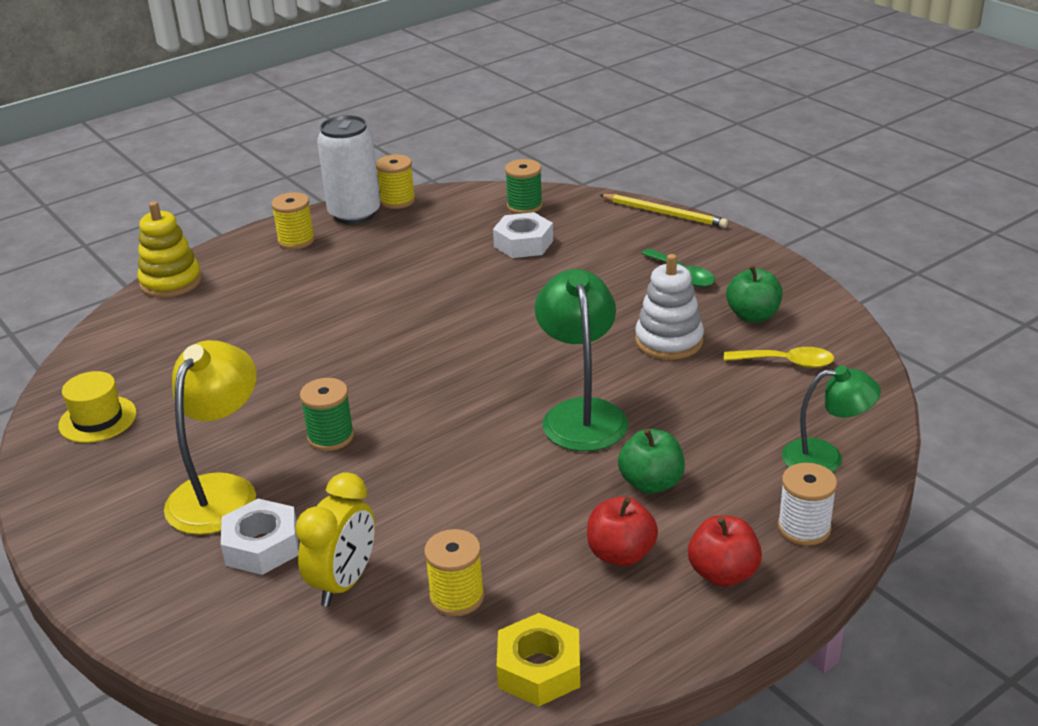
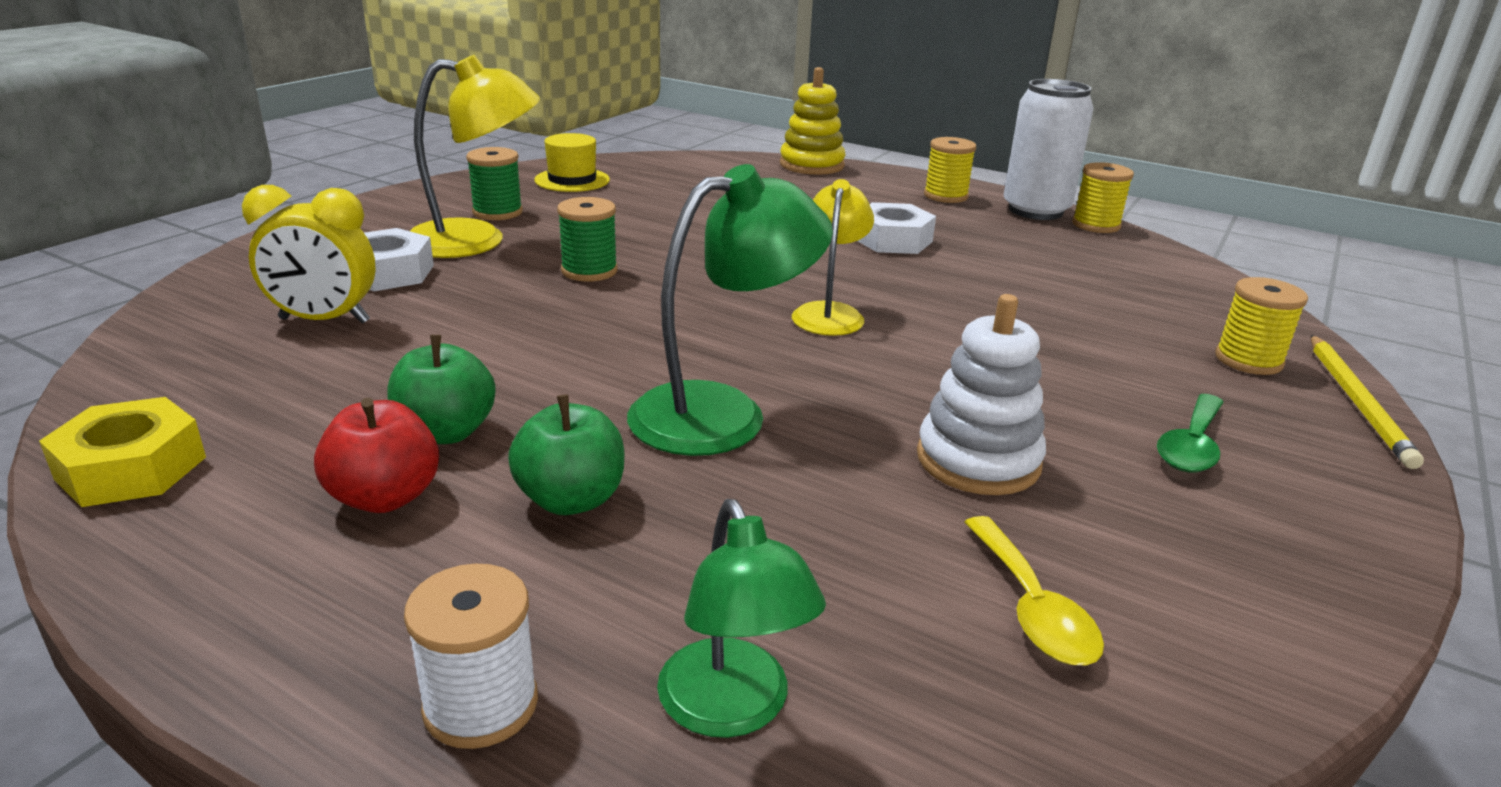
camera: 65 degrees right, 5 degrees down
yellow spool [424,529,484,616] -> yellow spool moved to [1215,277,1308,375]
white nut [493,212,553,258] -> white nut moved to [858,202,936,254]
green spool [505,159,543,214] -> green spool moved to [466,147,523,220]
red apple [688,515,762,587] -> none
green apple [726,265,783,322] -> green apple moved to [387,335,496,444]
none -> yellow lamp [792,179,874,336]

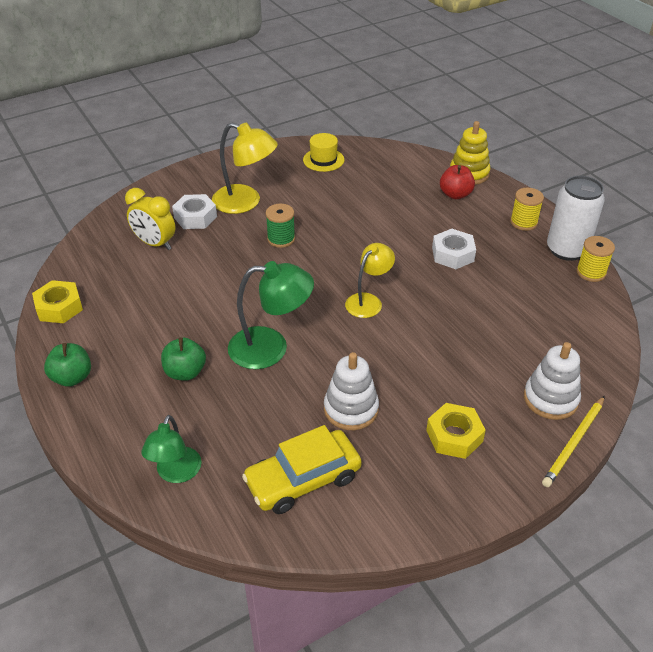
camera: 30 degrees right, 15 degrees up
red apple [314,398,439,513] -> red apple moved to [440,165,475,199]
green apple [387,335,496,444] -> green apple moved to [44,343,91,387]
white spool [404,564,538,749] -> none
green spool [466,147,523,220] -> none
yellow spoon [964,516,1104,665] -> yellow car [242,425,362,514]
green spoon [1157,394,1224,472] -> yellow nut [426,403,486,459]
yellow spool [1215,277,1308,375] -> white stacking toy [524,342,581,420]

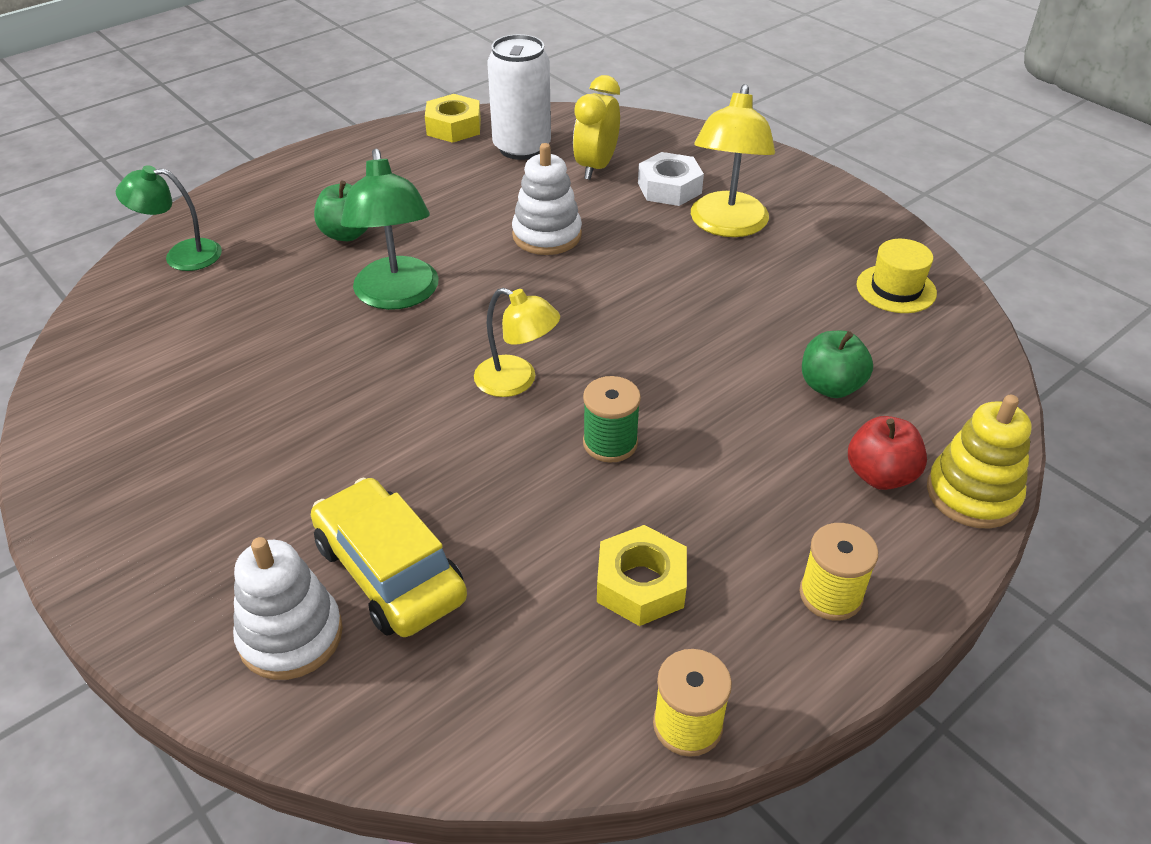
camera: 80 degrees right, 0 degrees up
green apple [44,343,91,387] -> green apple moved to [802,331,873,398]
yellow car [242,425,362,514] -> yellow car moved to [311,478,467,637]
green spool [266,204,295,248] -> green spool moved to [583,376,641,463]
white stacking toy [324,352,379,430] -> white stacking toy moved to [512,143,582,255]
yellow nut [426,403,486,459] -> yellow nut moved to [597,525,687,626]
white nut [432,229,476,269] -> none
yellow pencil [542,396,605,487] -> none
white can [547,176,605,261] -> white can moved to [487,34,551,160]

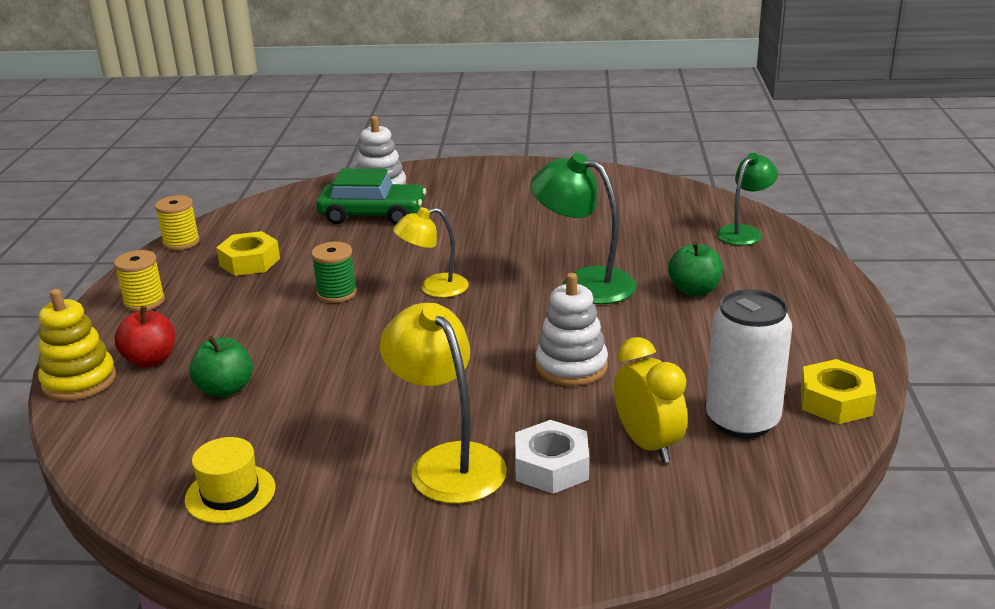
camera: 135 degrees right, 15 degrees down
yellow car [311,478,467,637] -> green car [316,169,426,225]

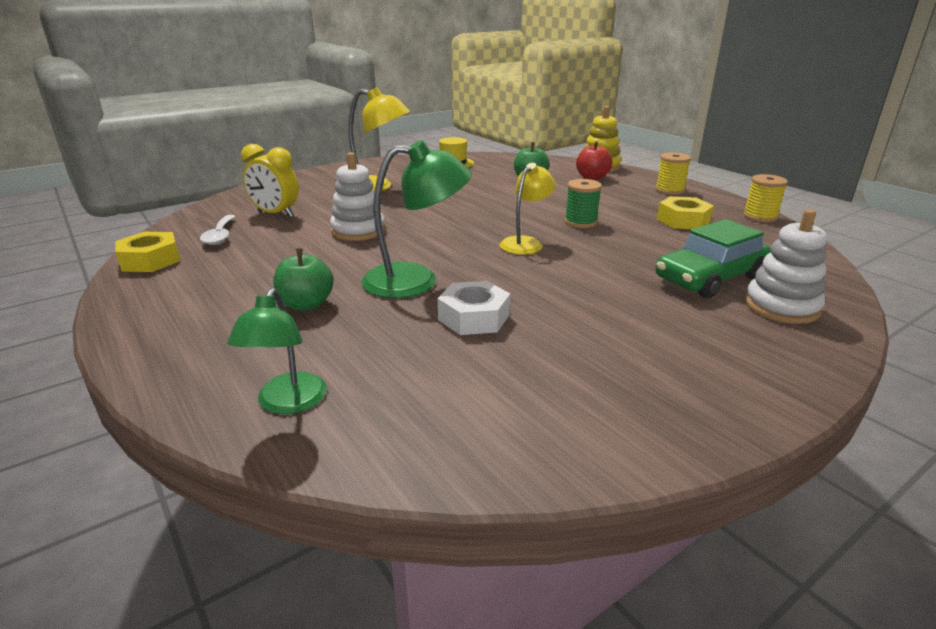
camera: 140 degrees right, 0 degrees up
white nut [515,420,589,494] -> white nut moved to [438,281,510,335]
white can [706,289,792,439] -> white spoon [200,215,236,245]

